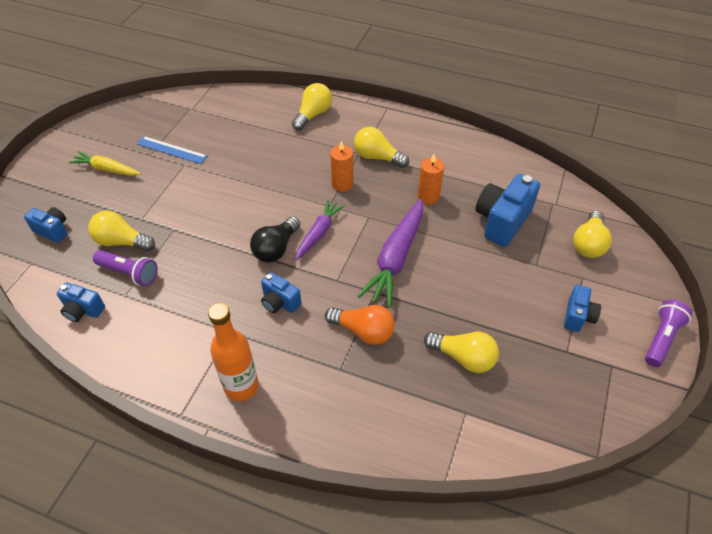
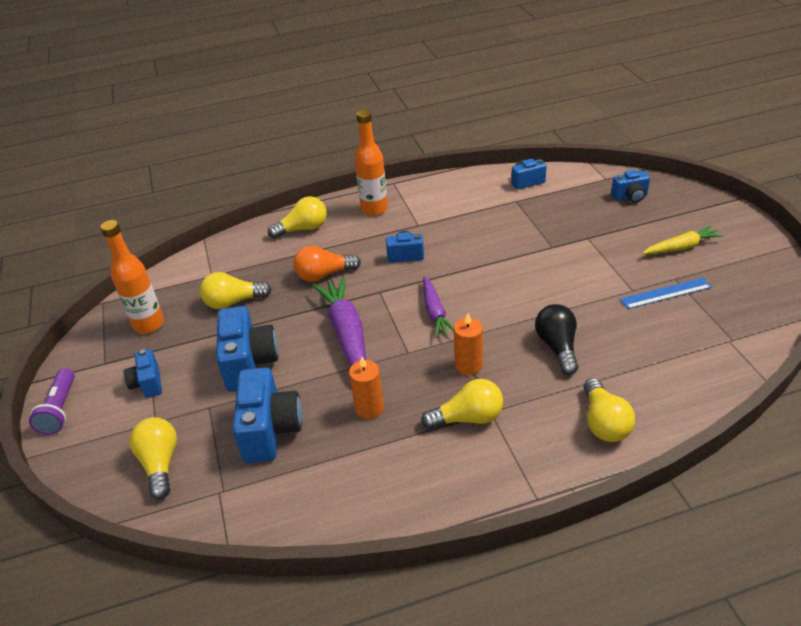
camera: 145 degrees right, 10 degrees down
yellow light bulb [88,211,155,251] -> yellow light bulb moved to [268,196,327,239]
purple flashlight [93,250,158,286] -> none
black light bulb [250,216,300,263] -> black light bulb moved to [535,304,579,375]
none -> orange bottle [100,220,164,334]
none -> blue camera [216,306,278,392]

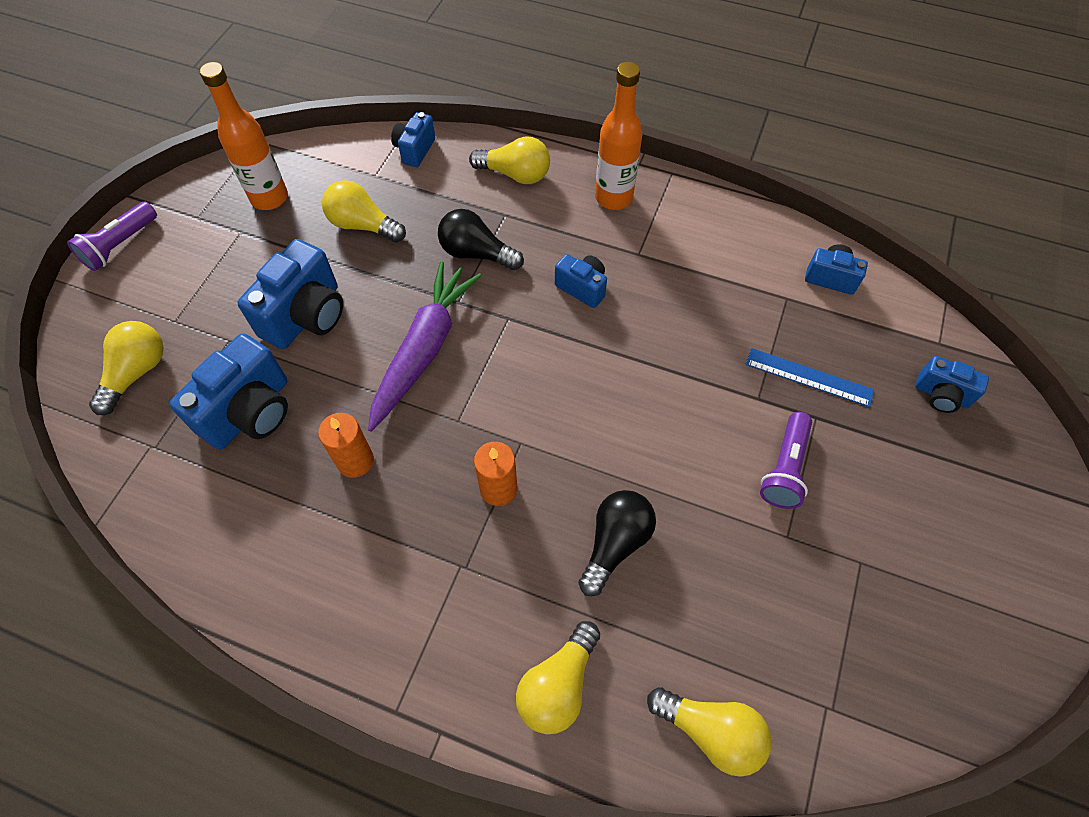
camera: 35 degrees right, 20 degrees up
blue camera [124,349,162,398] -> blue camera moved to [391,112,435,167]
orange light bulb [293,246,361,282] -> black light bulb [438,209,524,270]
yellow light bulb [421,379,503,429] -> yellow light bulb moved to [647,687,772,777]
purple carrot [423,276,454,338] -> none
blue ruler [620,278,712,309] -> blue ruler moved to [745,348,874,407]
yellow carrot [642,225,724,254] -> none
none -> purple flashlight [760,412,812,509]

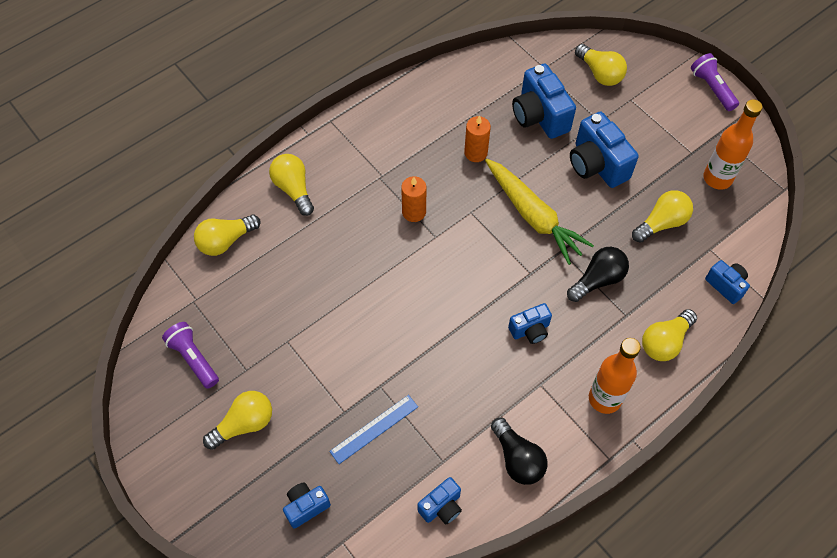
camera: 120 degrees right, 0 degrees up
purple carrot [368,261,482,432] -> yellow carrot [485,159,594,265]
black light bulb [578,490,656,596] -> black light bulb moved to [491,418,548,485]
purple flashlight [760,412,812,509] -> purple flashlight moved to [162,322,219,389]
none -> yellow light bulb [203,391,272,450]

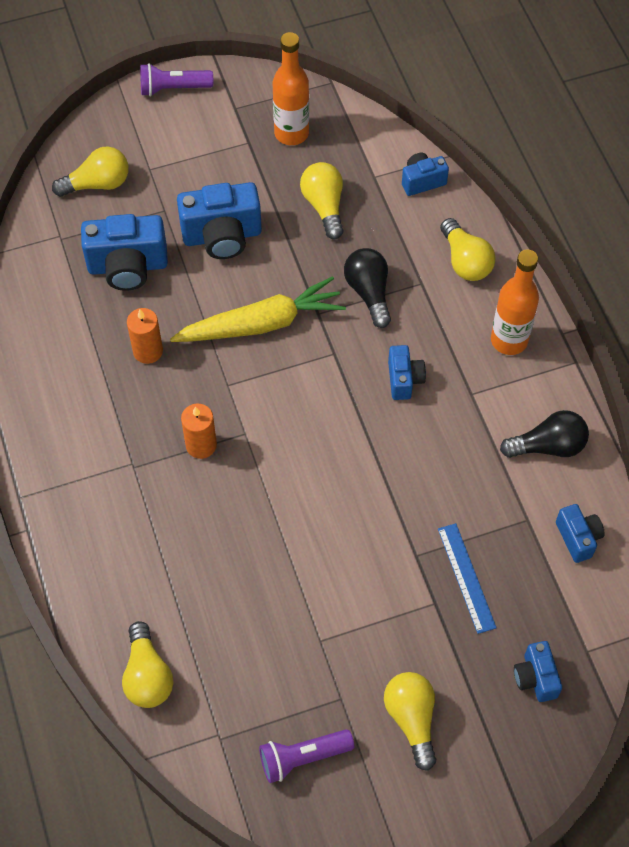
camera: 70 degrees left, 0 degrees up
yellow light bulb [269,154,314,216] -> none

